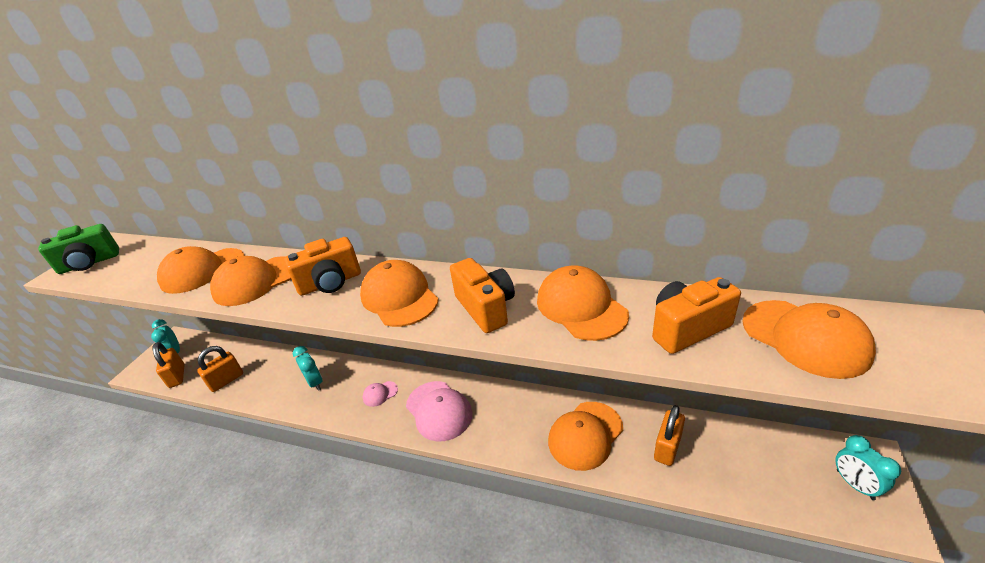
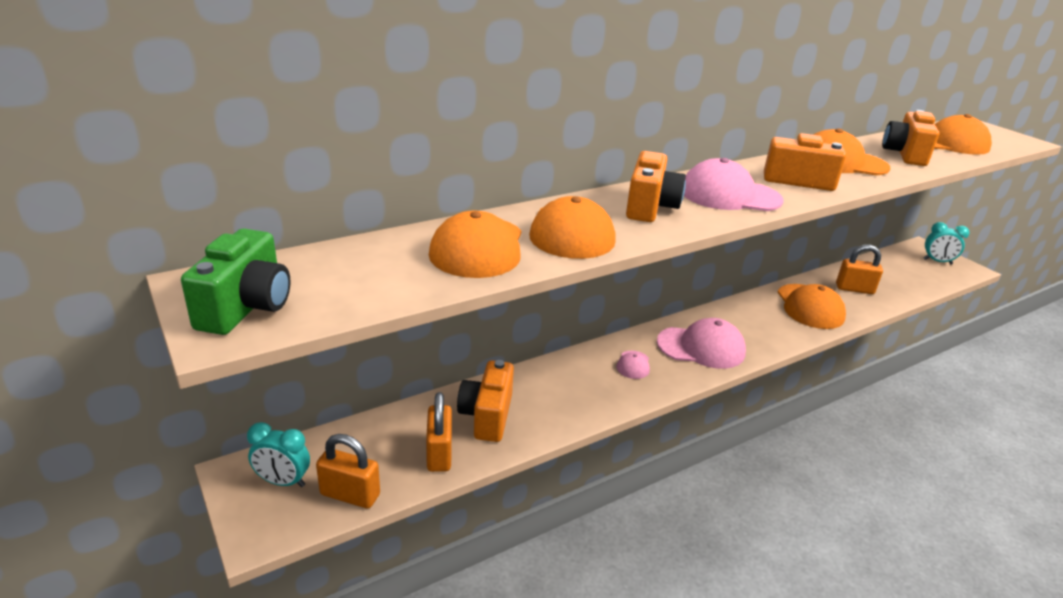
camera: 55 degrees left, 5 degrees down
turquoise clock [293,346,323,391] -> none
orange cap [360,260,439,327] -> pink cap [684,158,784,211]
orange padlock [654,405,685,466] -> orange padlock turned 60 degrees counterclockwise [836,244,883,294]
none -> orange camera [457,360,514,442]

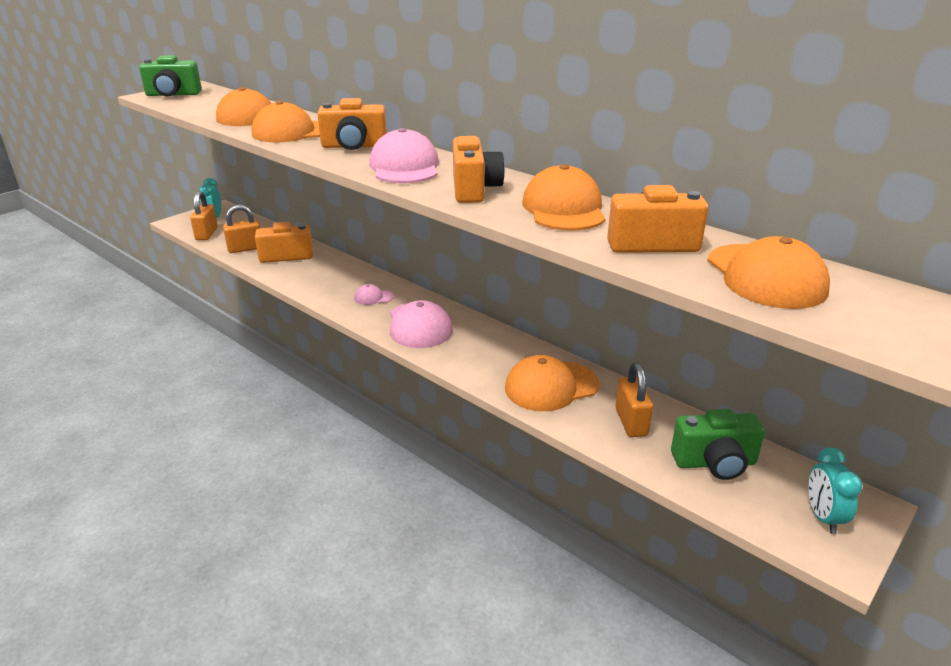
camera: 75 degrees right, 0 degrees up
none -> green camera [671,409,765,480]

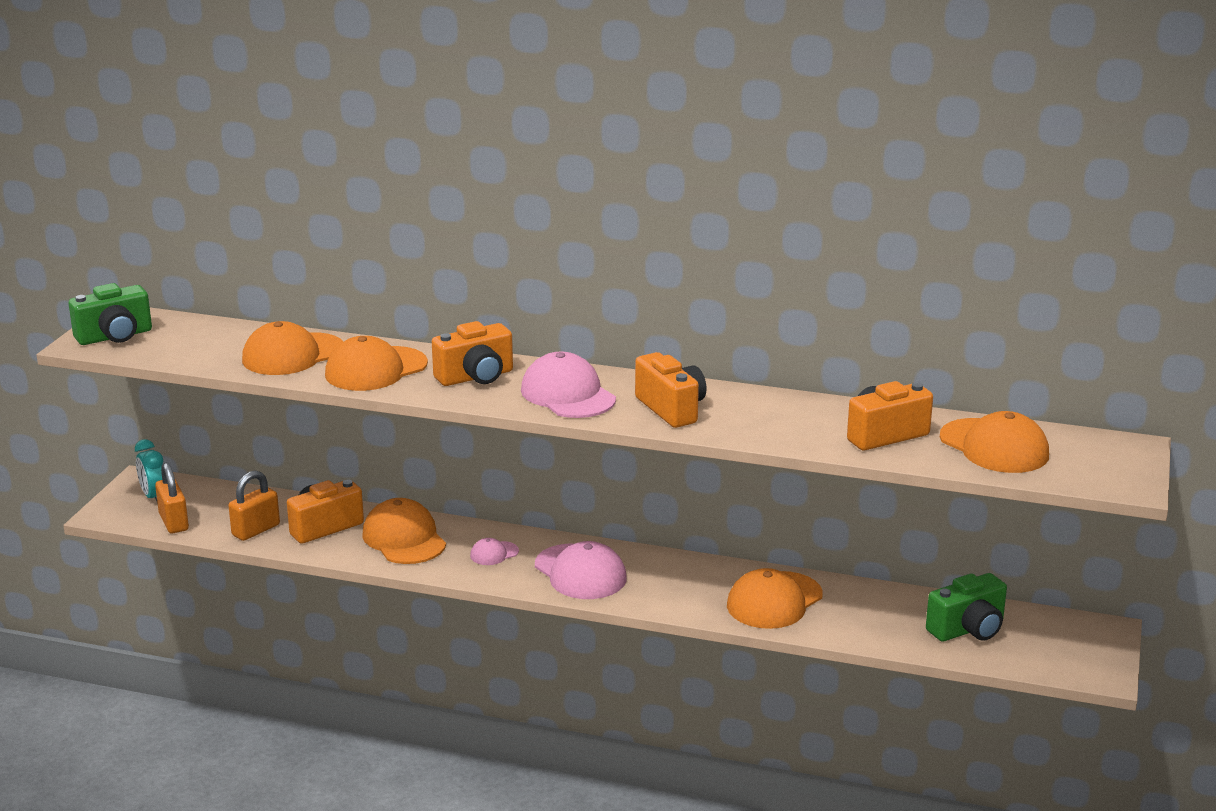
camera: 25 degrees left, 5 degrees down
orange cap [522,164,606,231] -> orange cap moved to [363,498,446,564]
orange padlock [615,363,653,437] -> none
turquoise clock [808,447,862,534] -> none

